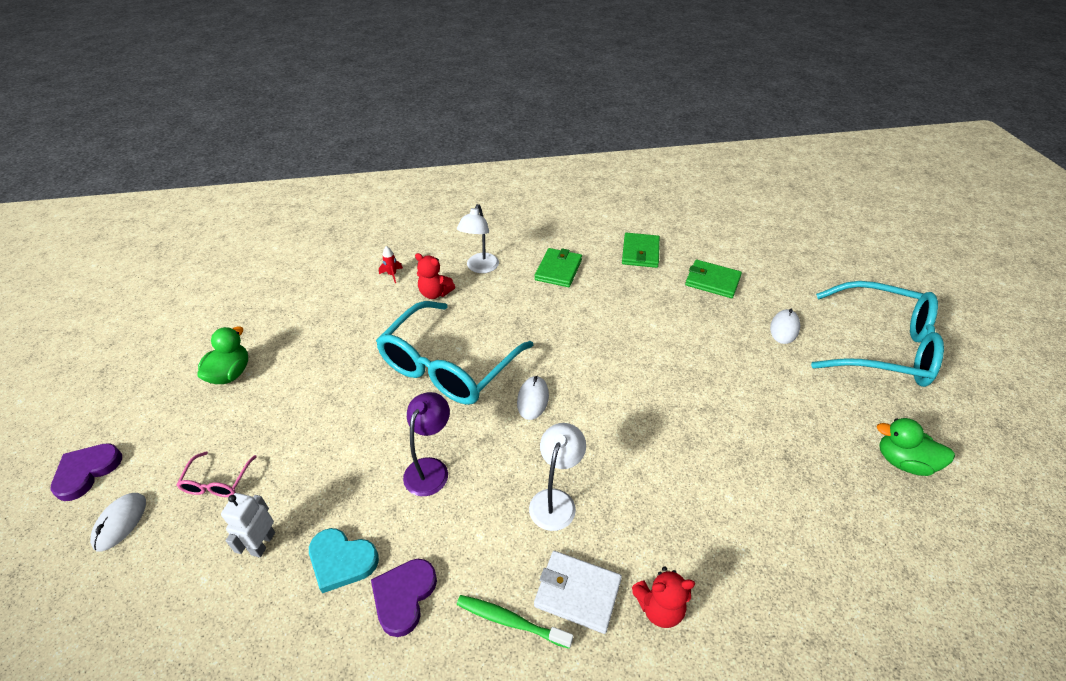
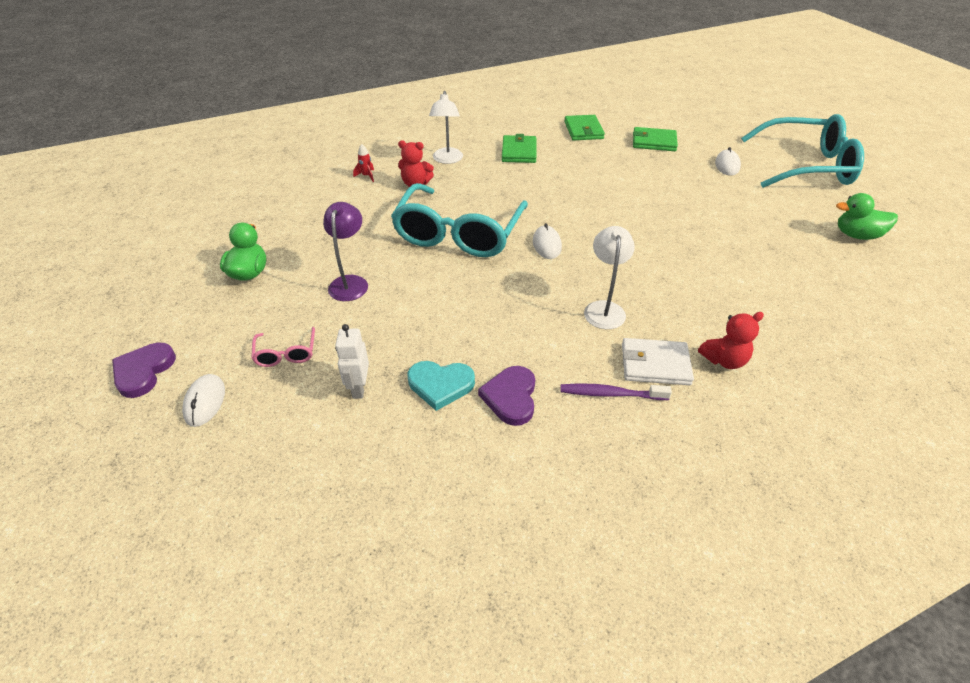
camera: 15 degrees left, 0 degrees up
purple lamp [403,392,450,496] -> purple lamp moved to [323,202,368,301]
green toothbrush [457,595,573,649] -> purple toothbrush [560,383,672,400]

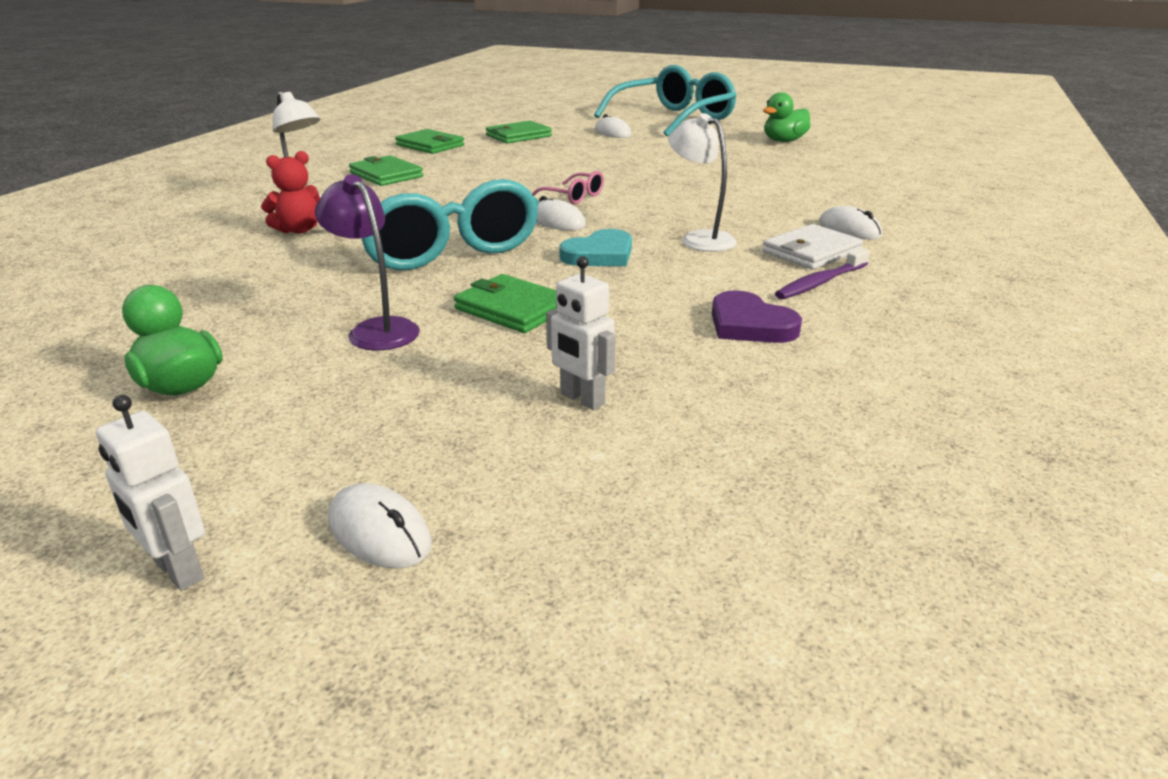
camera: 45 degrees left, 15 degrees down
purple heart [112,343,176,398] -> white robot [96,395,205,591]
pink glasses [251,327,315,367] -> pink glasses moved to [532,171,604,204]
red rocket [353,144,374,182] -> none
turquoise heart [408,361,475,411] -> turquoise heart moved to [559,229,632,266]
red teddy bear [698,312,764,369] -> white mouse [819,206,882,239]
none -> green wallet [454,274,557,333]

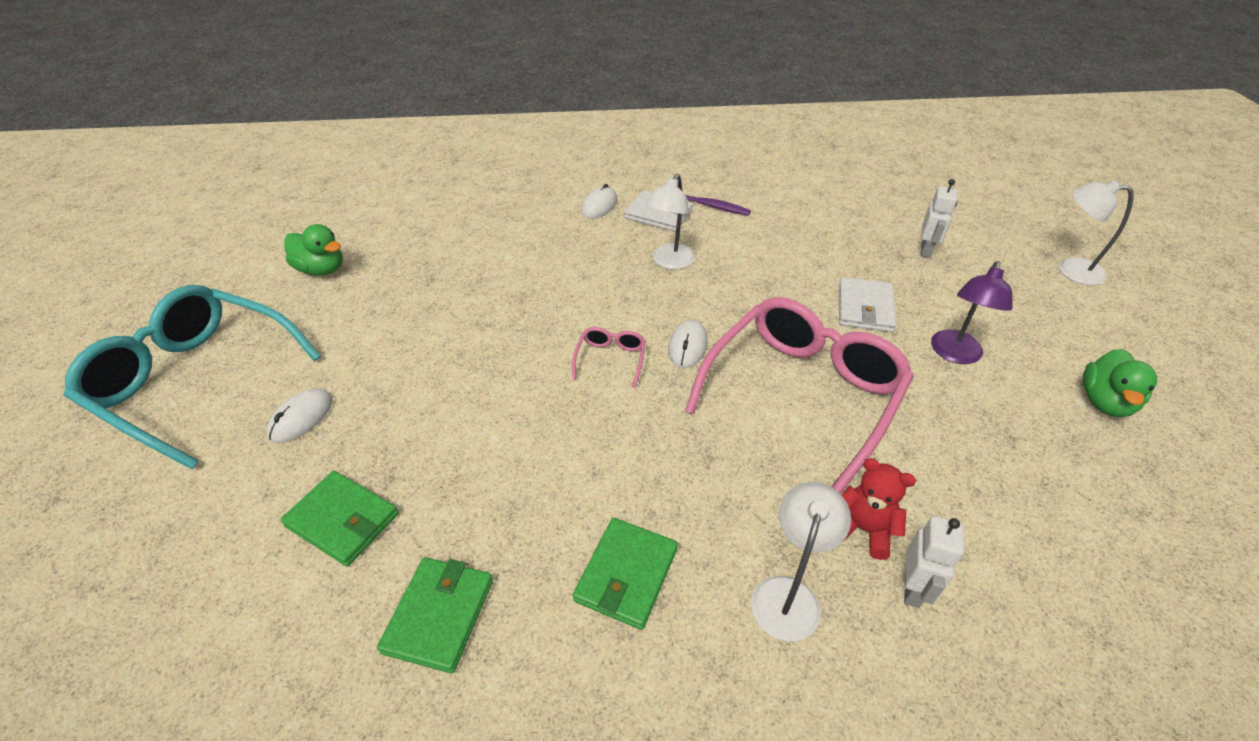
camera: 115 degrees left, 15 degrees up
white robot [96,395,205,591] -> white robot moved to [904,516,964,608]
white mouse [328,483,431,568] -> white lamp [1059,180,1134,285]
turquoise glasses [362,179,539,270] -> pink glasses [685,297,914,494]
green wallet [454,274,557,333] -> white wallet [839,277,896,332]
turquoise heart [559,229,632,266] -> none
purple heart [712,290,802,343] -> none

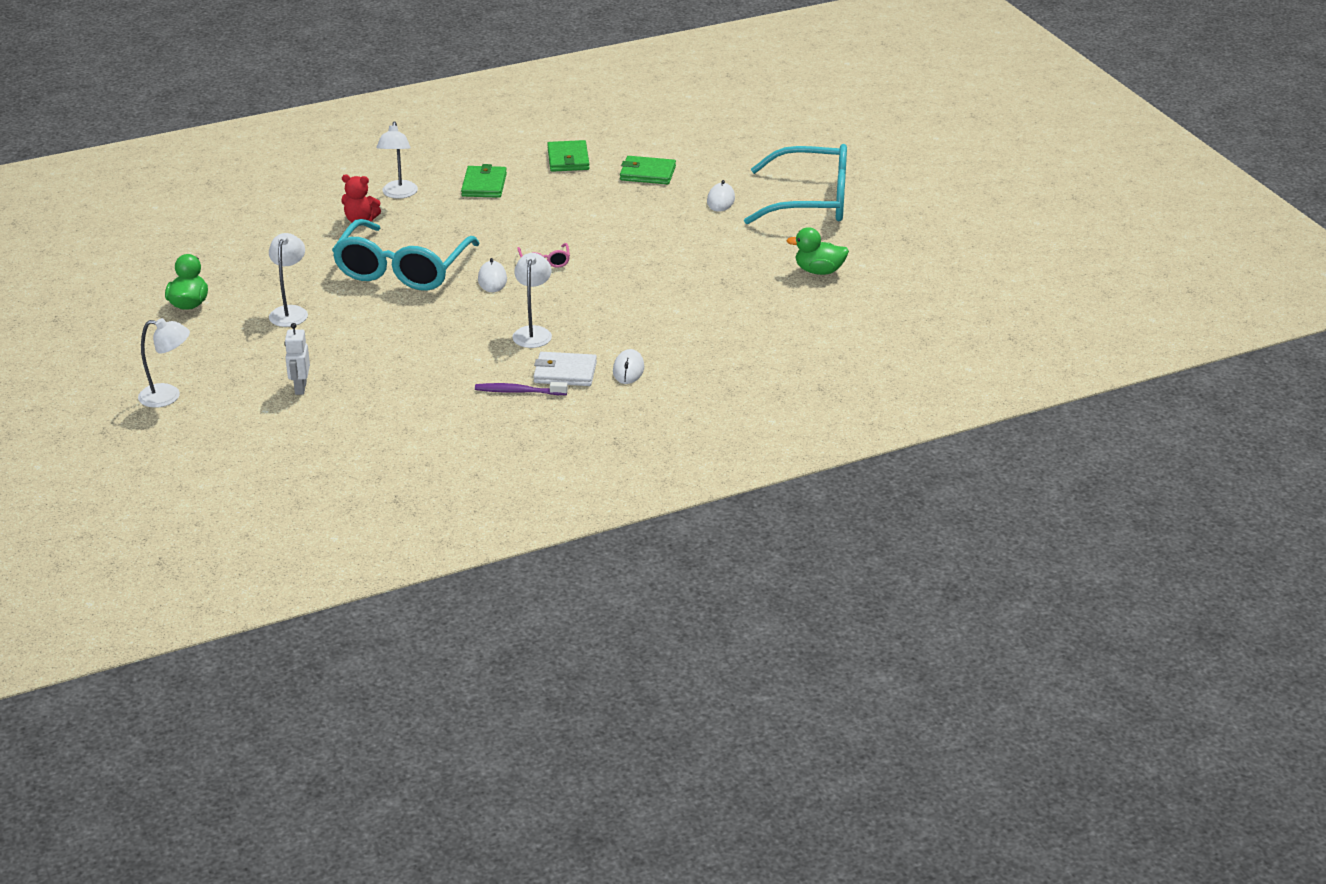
camera: 160 degrees right, 10 degrees down
pink glasses [685,297,914,494] -> turquoise glasses [332,219,480,291]
white wallet [839,277,896,332] -> none
white robot [904,516,964,608] -> none
purple lamp [931,261,1013,364] -> white lamp [269,233,308,327]

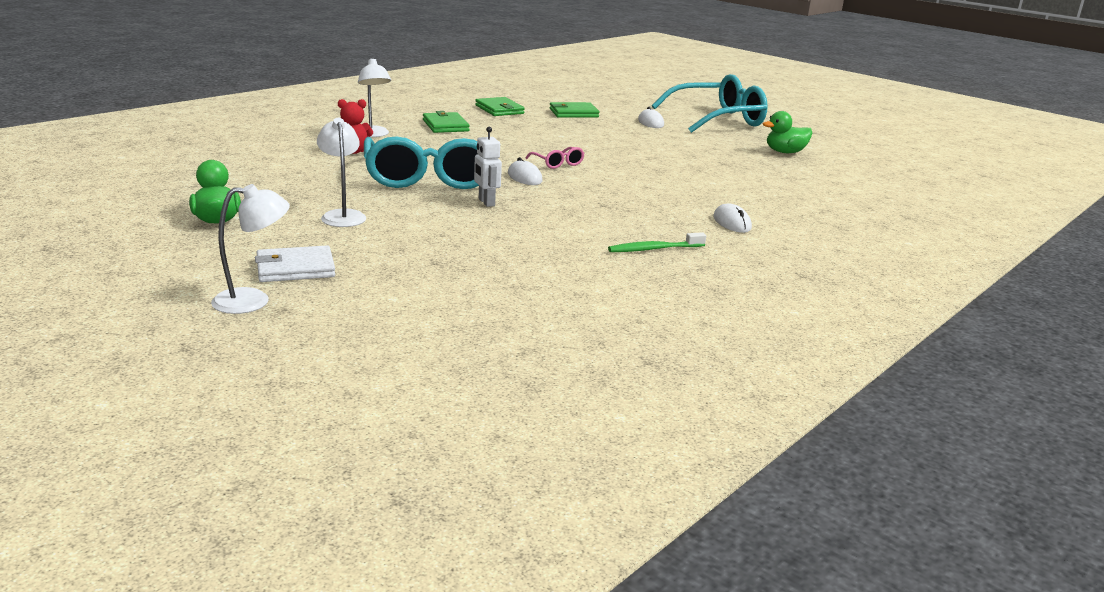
camera: 25 degrees left, 10 degrees down
white robot [284,323,310,395] -> white robot moved to [474,127,502,207]
purple toothbrush [475,382,568,395] -> green toothbrush [608,232,706,252]
white lamp [512,253,552,348] -> none
white wallet [533,352,597,386] -> white wallet moved to [255,245,335,282]

